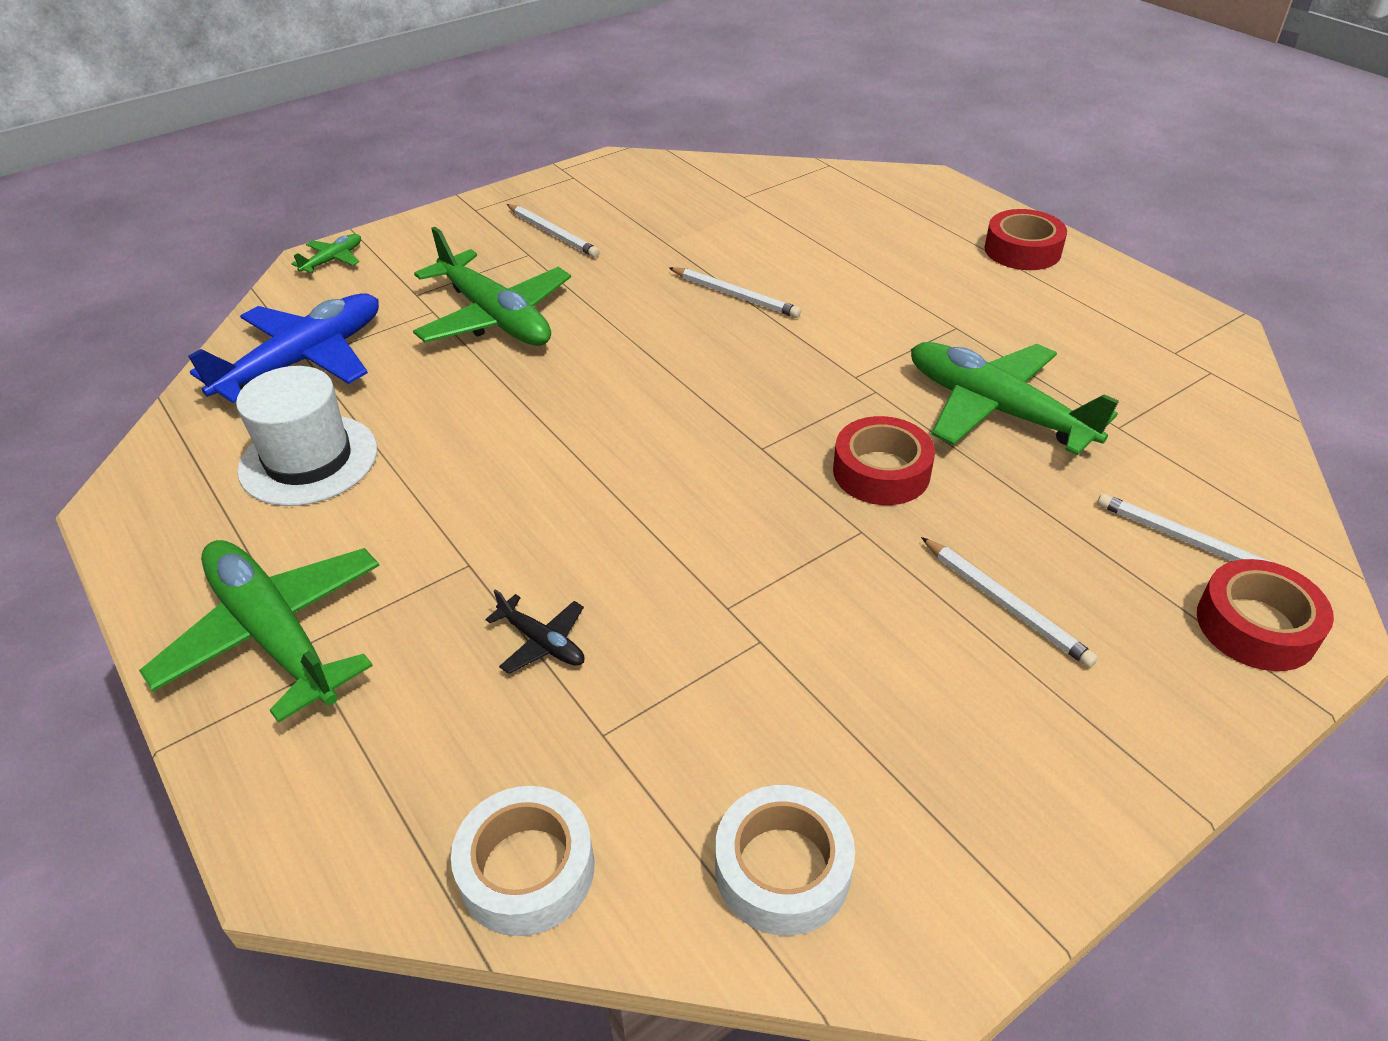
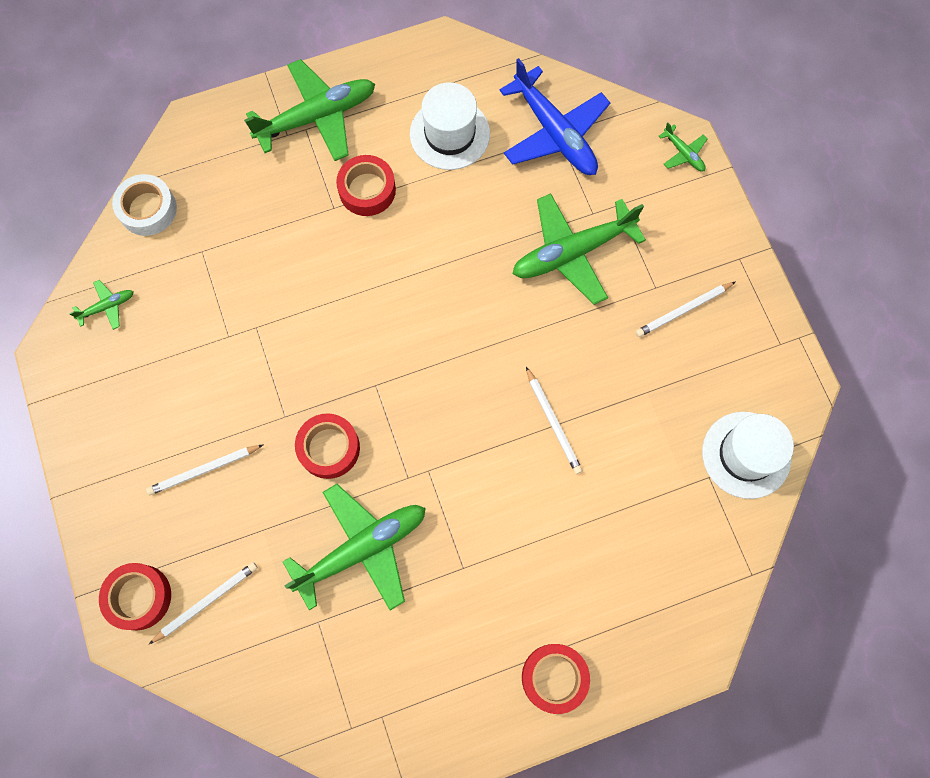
camera: 105 degrees right, 30 degrees up
black plane [485,589,585,674] -> none
white pencil [669,267,801,318] -> white pencil turned 75 degrees counterclockwise [526,367,583,474]
white tape [715,785,855,936] -> green plane [69,280,134,330]
none -> red tape [336,155,396,216]
none -> white hat [702,412,794,499]

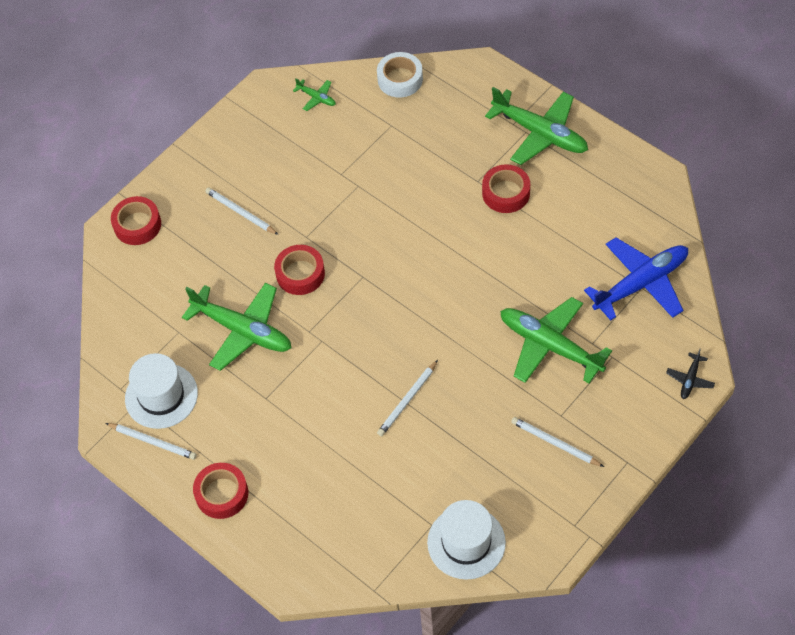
camera: 65 degrees right, 15 degrees down
white pencil [149,562,258,644] -> white pencil moved to [106,423,197,460]
white hat [410,82,490,170] -> white hat moved to [125,353,198,429]
blue plane [499,58,610,175] -> blue plane turned 150 degrees counterclockwise [584,237,688,320]
green plane [659,122,708,172] -> black plane [666,349,715,399]

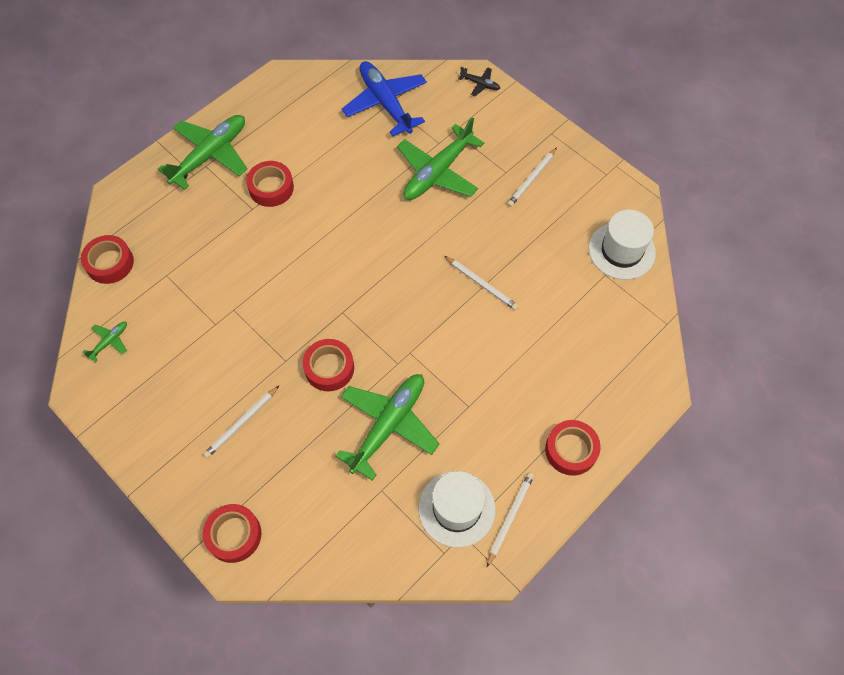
camera: 90 degrees left, 5 degrees up
white tape [377,52,423,98] -> red tape [81,235,134,284]

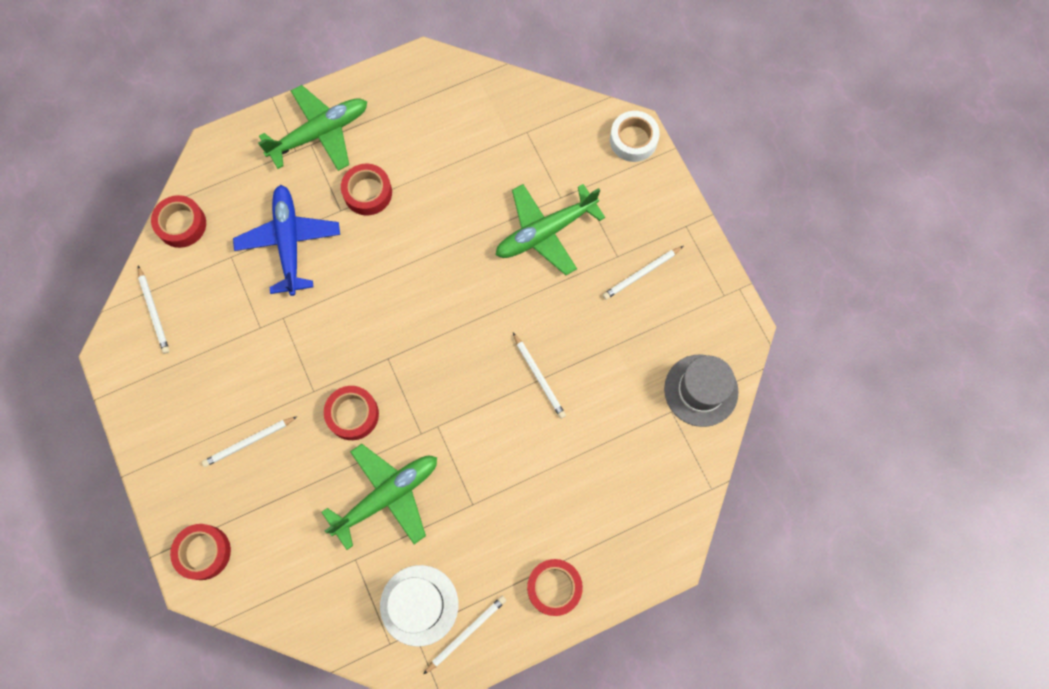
camera: 20 degrees right, 10 degrees up
green plane [83,322,127,363] -> white pencil [138,266,170,354]
blue plane [342,61,427,137] -> blue plane moved to [233,185,340,296]
black plane [458,67,500,96] -> white tape [610,111,660,162]
white hat [589,210,656,280] -> grey hat [664,354,739,427]

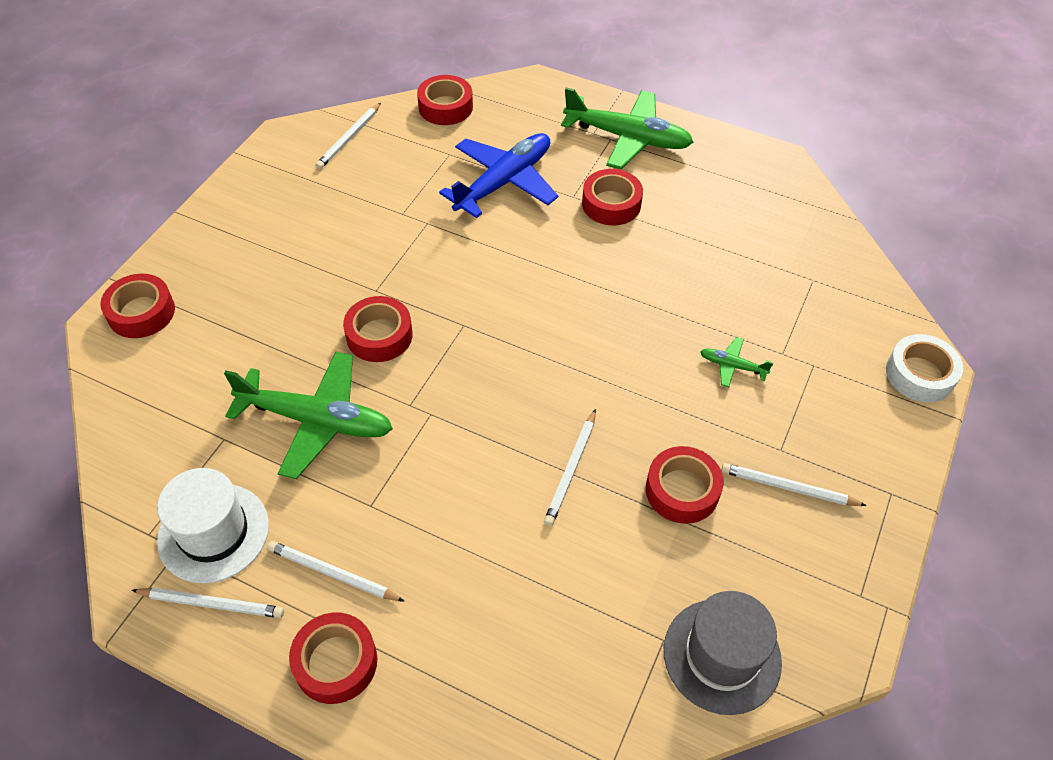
camera: 50 degrees right, 20 degrees down
white pencil [202,416,298,467] -> white pencil moved to [267,541,405,602]
green plane [496,184,605,275] -> green plane [700,337,773,387], size x0.44
none -> red tape [646,446,724,524]

